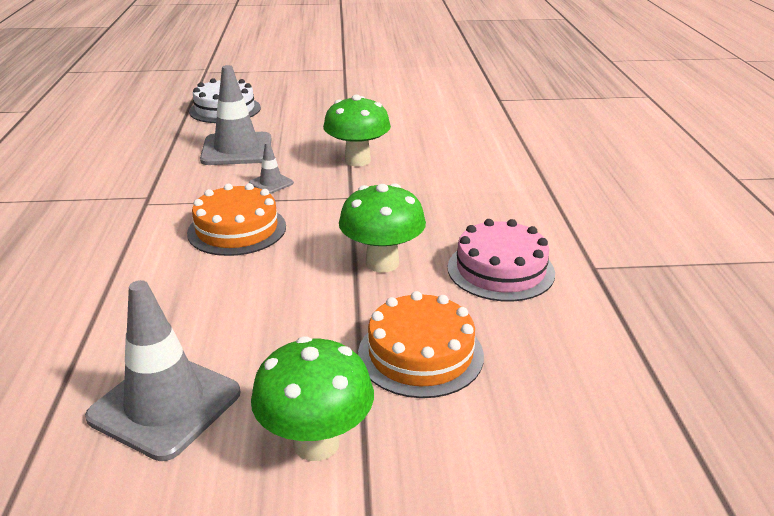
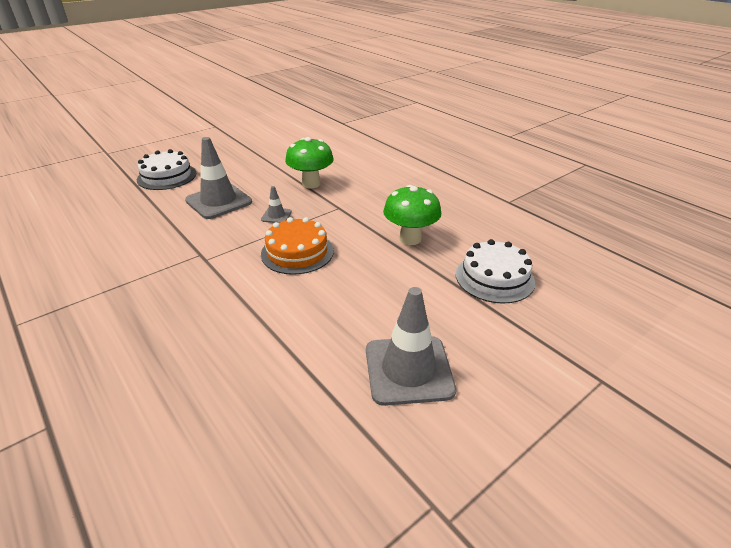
camera: 35 degrees left, 5 degrees up
green mushroom [251,336,374,461] -> none
orange cake [358,291,484,398] -> white cake [456,239,535,304]
pink cake [448,219,555,302] -> none

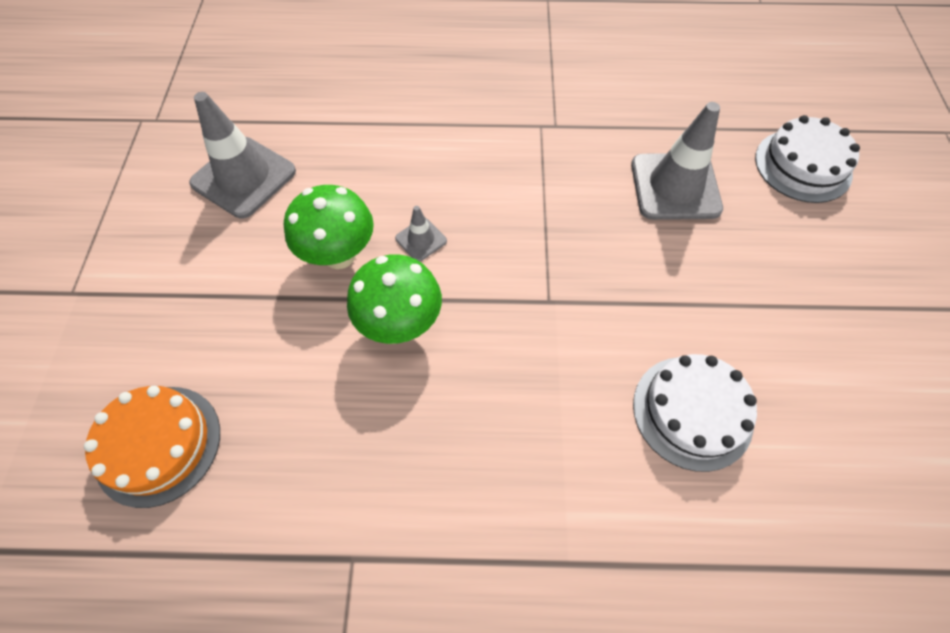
camera: 130 degrees right, 25 degrees up
grey traffic cone [261,186,292,223] -> grey traffic cone moved to [395,206,447,261]
orange cake [261,217,334,275] -> orange cake moved to [84,386,220,508]
green mushroom [285,137,334,188] -> green mushroom moved to [284,185,374,269]
white cake [456,239,535,304] -> white cake moved to [633,354,757,472]

